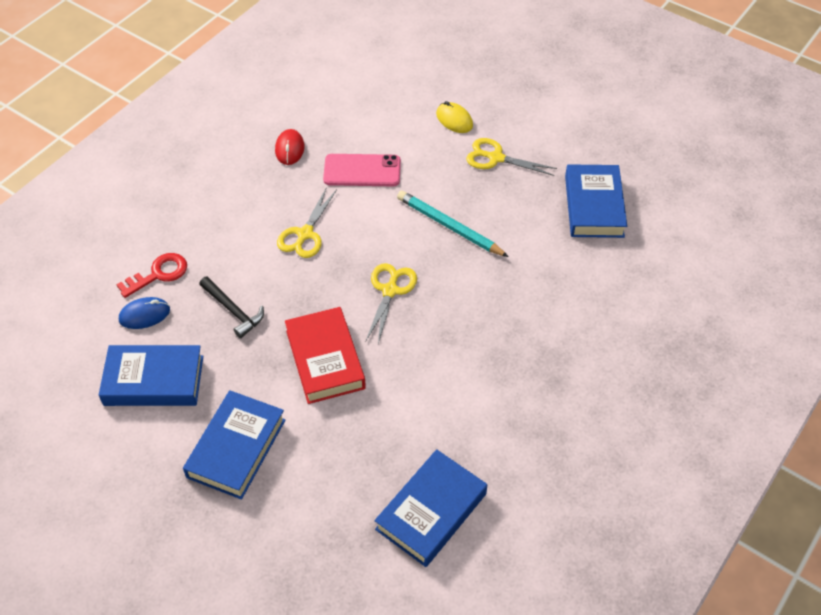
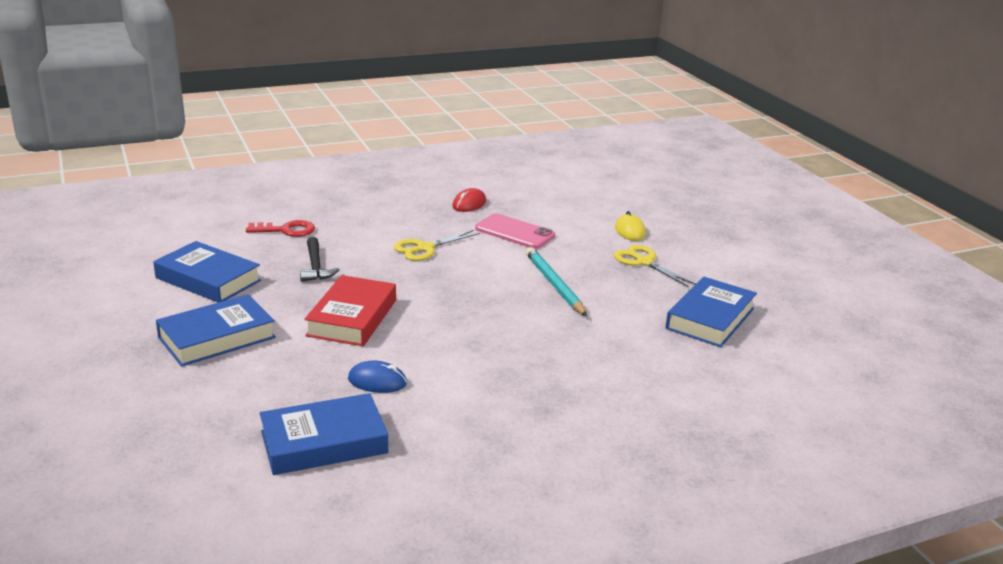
camera: 30 degrees right, 25 degrees down
blue mouse [119,297,170,329] -> blue mouse moved to [348,361,407,393]
yellow scissors [365,263,417,344] -> none

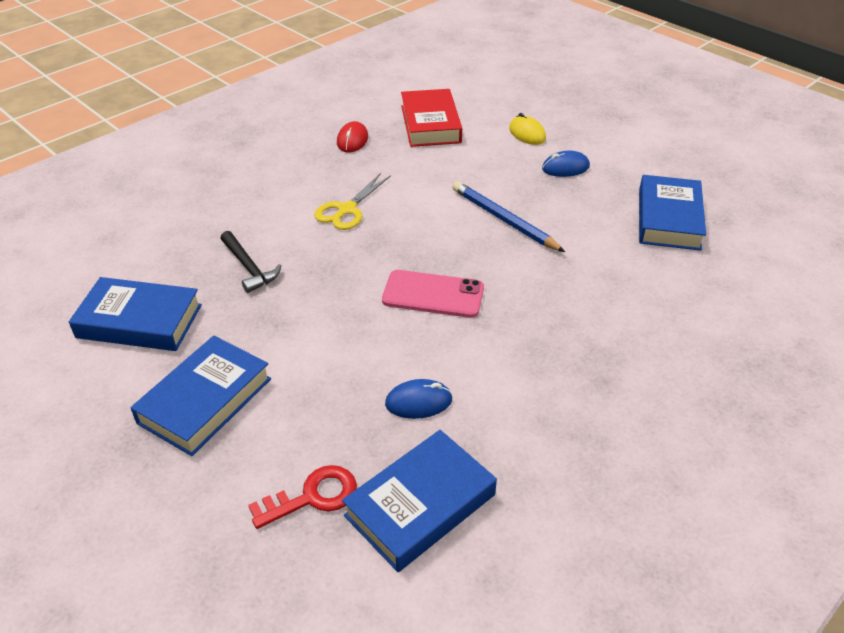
camera: 20 degrees left, 15 degrees up
red key [246,220,315,237] -> red key moved to [248,465,357,529]
red book [304,275,396,346] -> red book moved to [401,89,462,147]
pink phone [475,213,555,249] -> pink phone moved to [382,270,484,318]
turquoise pencil [526,247,587,316] -> blue pencil [452,181,565,252]
yellow scissors [614,245,695,287] -> blue mouse [542,150,590,177]

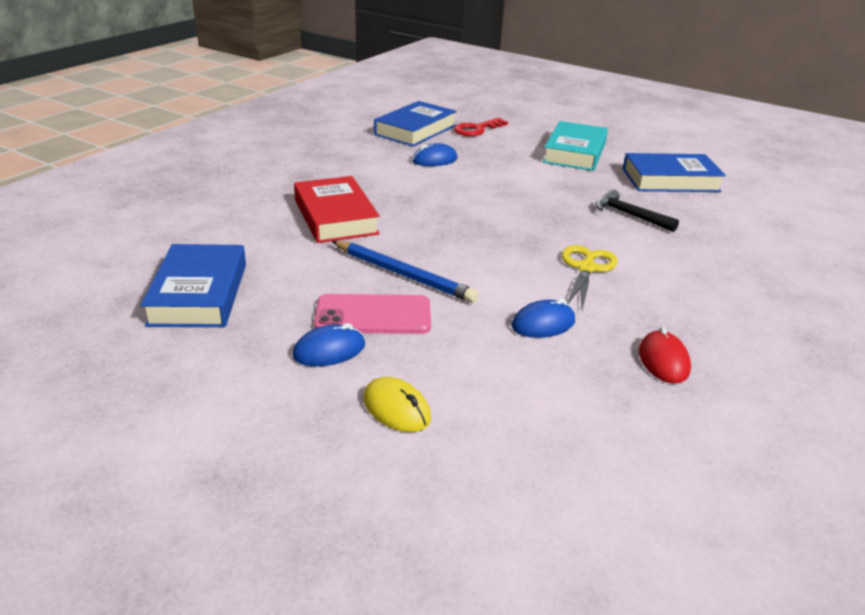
camera: 165 degrees right, 10 degrees down
blue book [130,336,271,456] -> turquoise book [543,121,608,171]
pink phone [382,270,484,318] -> pink phone moved to [314,294,431,334]
red book [401,89,462,147] -> red book moved to [294,176,380,243]
none -> blue mouse [512,299,575,338]

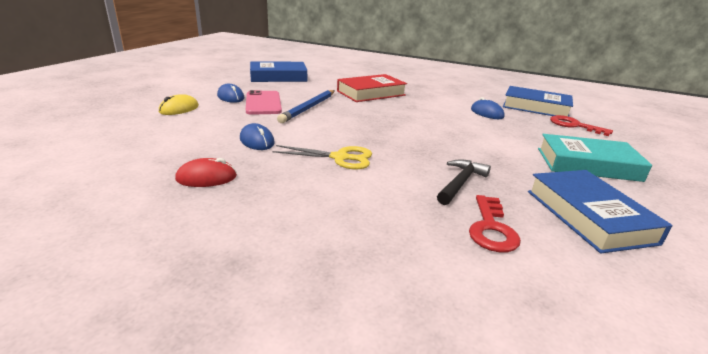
camera: 80 degrees right, 5 degrees down
none -> red key [469,195,521,252]

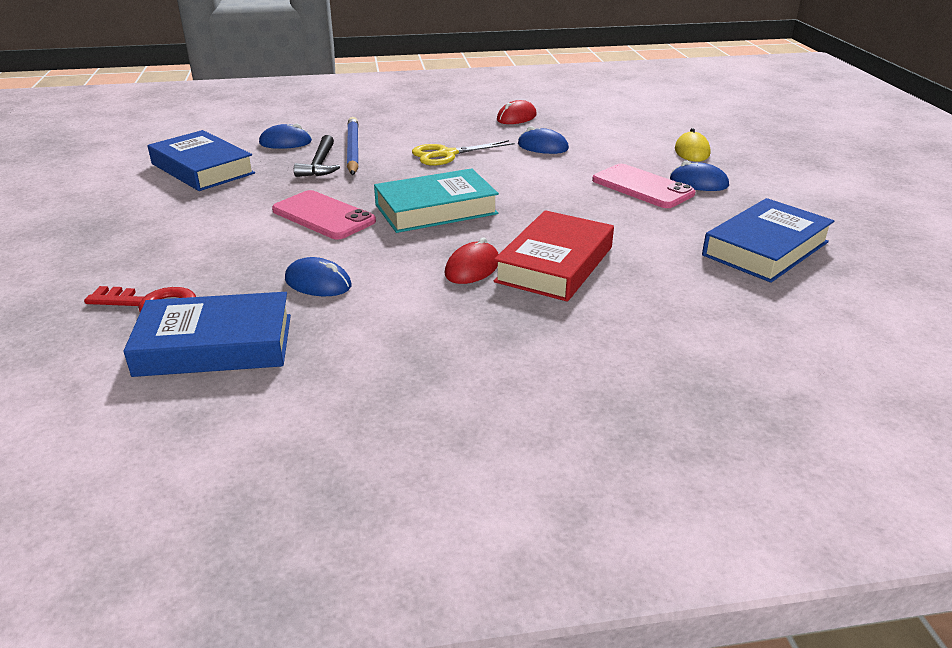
camera: 150 degrees right, 5 degrees up
blue pencil [277,90,335,123] -> blue pencil moved to [347,117,358,175]
red key [469,195,521,252] -> blue mouse [259,124,312,149]
turquoise book [538,134,652,182] -> turquoise book moved to [374,168,499,233]
none -> pink phone [272,190,376,239]
none -> red mouse [445,237,499,284]

